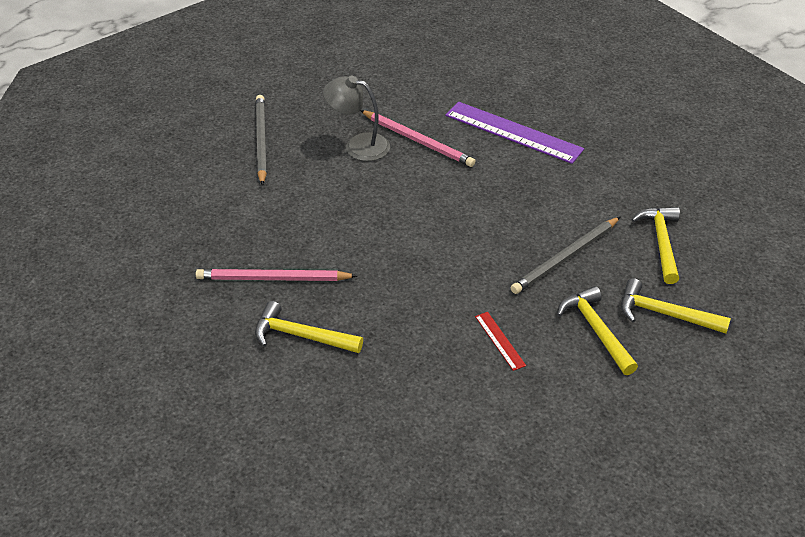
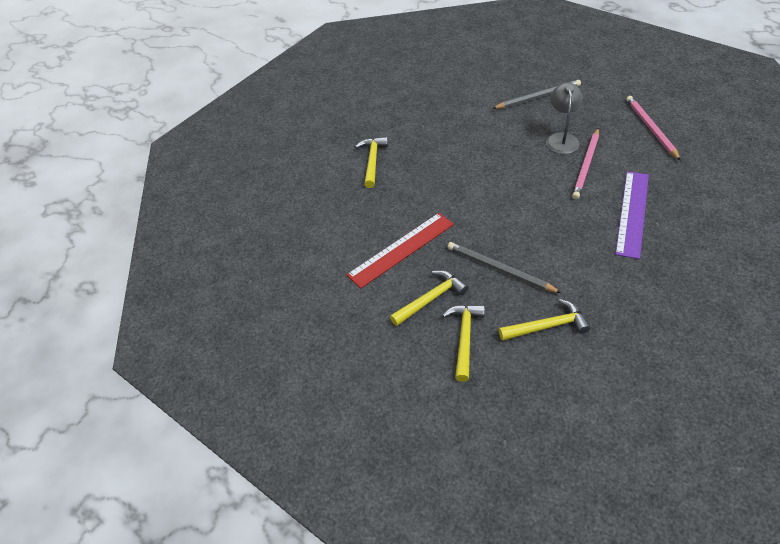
camera: 80 degrees right, 5 degrees up
pink pencil [196,269,357,281] -> pink pencil moved to [626,96,681,161]
red ruler [475,312,526,371] -> red ruler [347,213,454,288], size x2.19

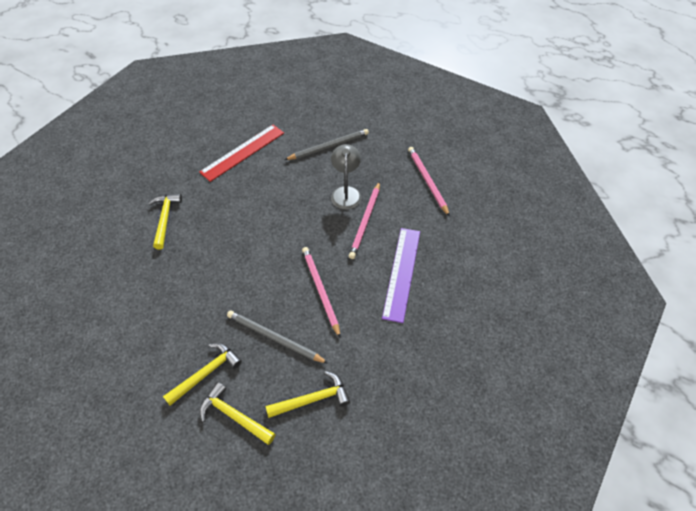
camera: 10 degrees left, 5 degrees up
red ruler [347,213,454,288] -> red ruler moved to [199,125,284,182]
yellow hammer [443,305,485,382] -> yellow hammer turned 60 degrees counterclockwise [200,382,275,445]
none -> pink pencil [302,247,340,338]

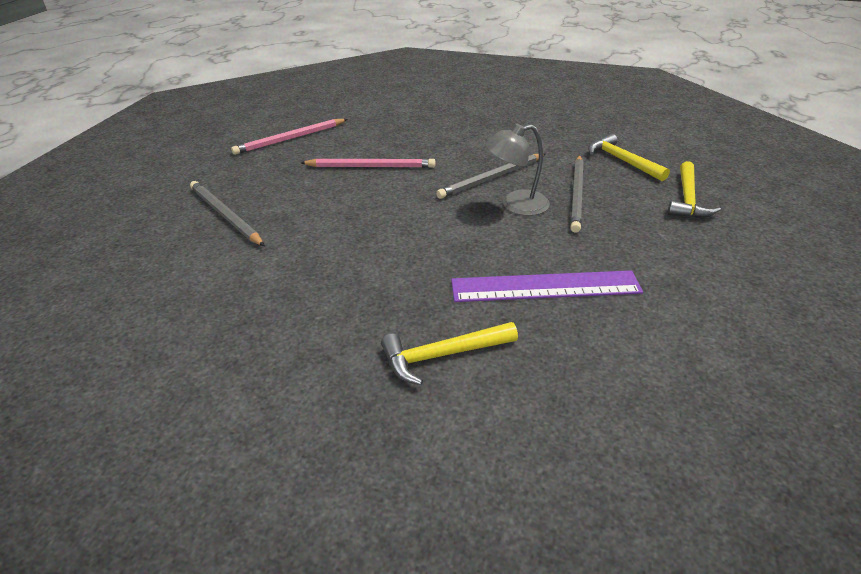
camera: 105 degrees left, 15 degrees down
yellow hammer [163,343,242,406] -> none
red ruler [199,125,284,182] -> none
pink pencil [302,247,340,338] -> grey pencil [436,153,546,199]
grey lamp [331,144,362,210] -> grey lamp moved to [485,123,550,216]
purple ruler [382,228,420,323] -> purple ruler moved to [451,270,643,302]

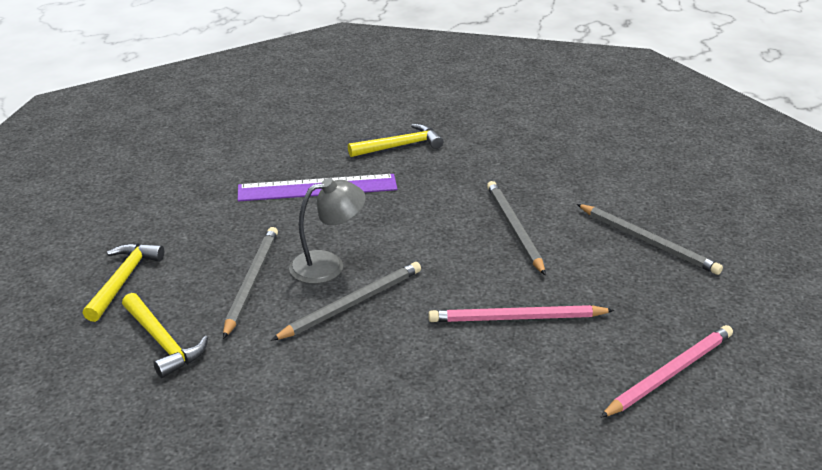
camera: 175 degrees right, 5 degrees down
none -> grey pencil [487,181,546,275]

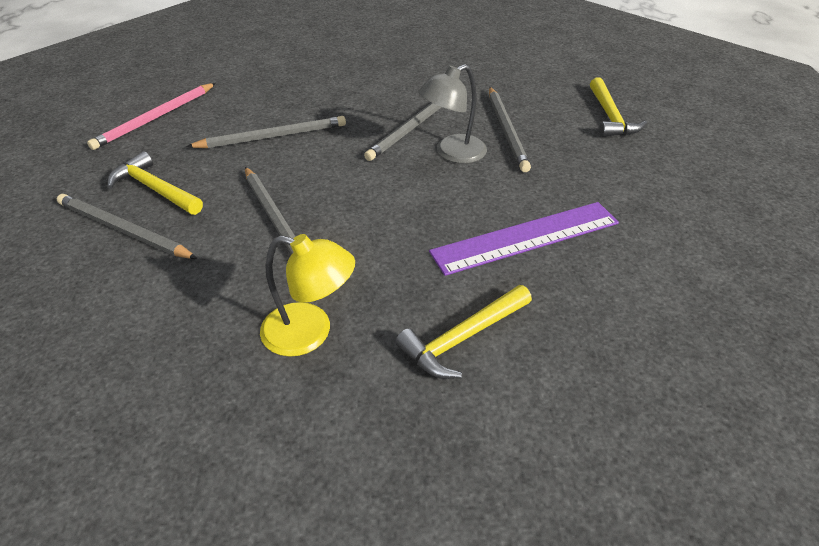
camera: 165 degrees right, 10 degrees up
yellow hammer [122,293,208,378] -> yellow hammer moved to [107,151,203,215]
pink pencil [428,305,614,322] -> grey pencil [186,116,346,148]
none -> yellow lamp [260,234,355,357]

